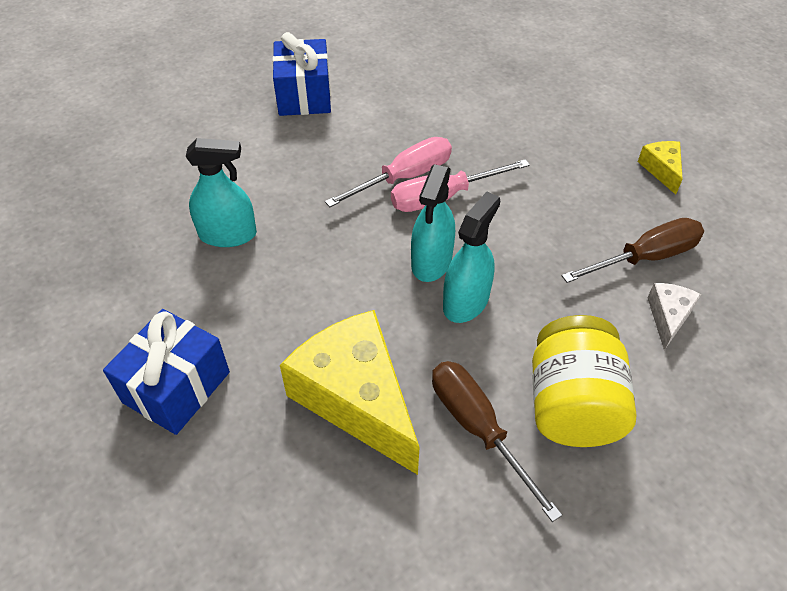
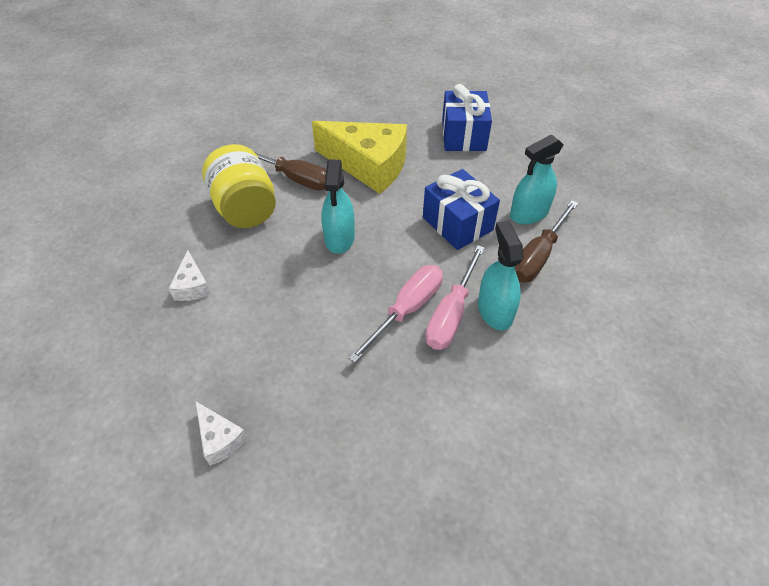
camera: 150 degrees right, 0 degrees up
blue gift [272,32,331,116] -> blue gift moved to [423,169,500,250]
turquoise spray bottle [411,164,455,282] -> turquoise spray bottle moved to [478,221,524,331]
brown screwdriver [562,218,704,283] -> brown screwdriver moved to [515,200,578,282]
yellow cheese [638,141,683,195] -> white cheese [195,401,248,466]

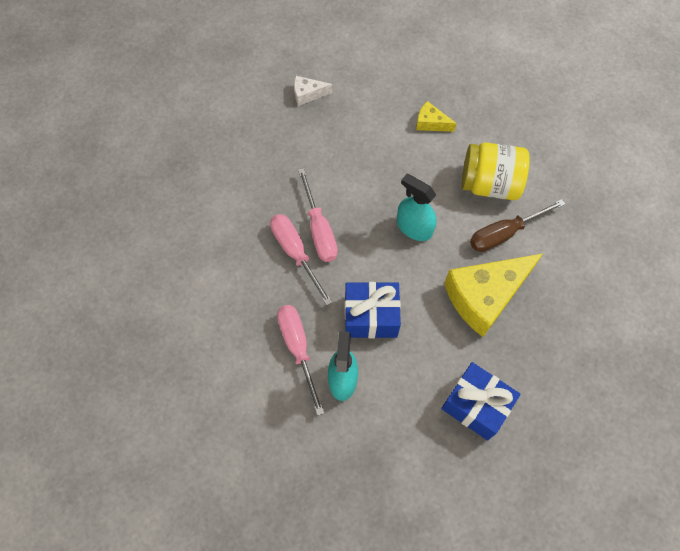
camera: 125 degrees right, 15 degrees up
white cheese [168,250,211,301] -> yellow cheese [416,101,457,132]
turquoise spray bottle [478,221,524,331] -> none
brown screwdriver [515,200,578,282] -> pink screwdriver [277,305,324,415]

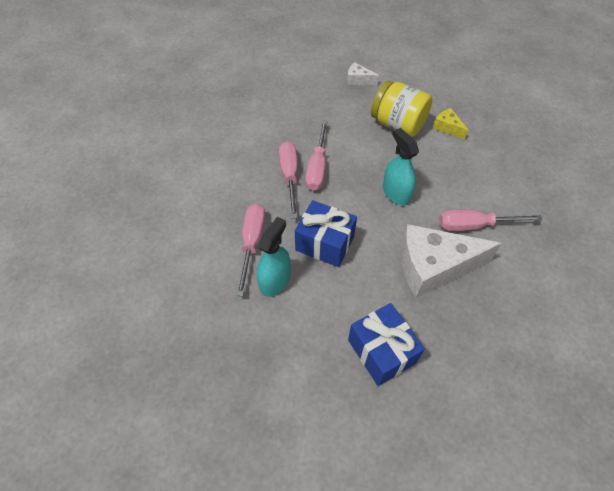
camera: 25 degrees right, 10 degrees down
yellow cheese [444,254,543,337] -> white cheese [400,224,502,298]
yellow jar [462,142,529,200] -> yellow jar moved to [371,81,433,137]
brown screwdriver [470,199,565,252] -> pink screwdriver [439,209,542,231]

